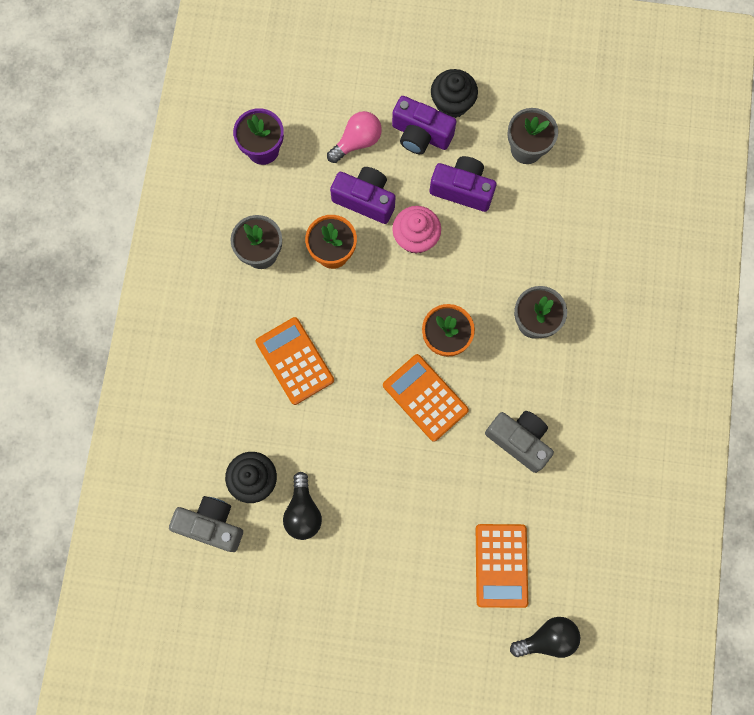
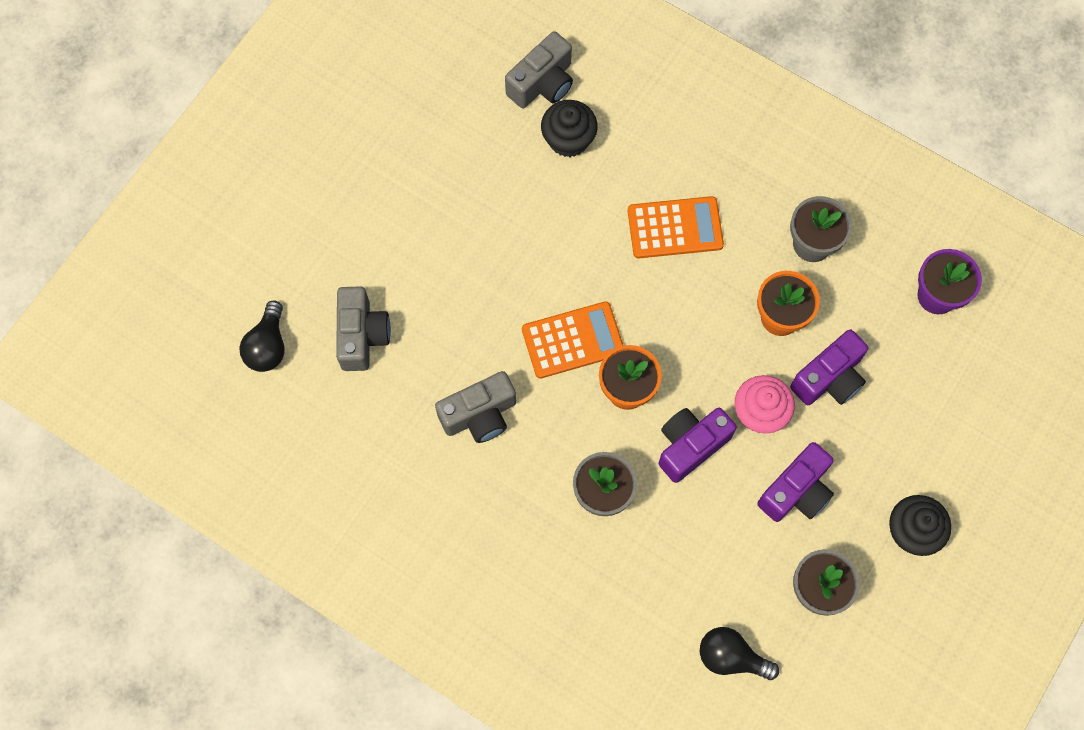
camera: 115 degrees right, 5 degrees down
black light bulb [283,472,322,540] -> black light bulb moved to [700,627,779,680]
pink light bulb [327,111,382,163] -> none
purple camera [392,96,457,154] -> purple camera moved to [659,408,737,483]
orange calculator [476,524,528,608] -> grey camera [336,286,391,371]

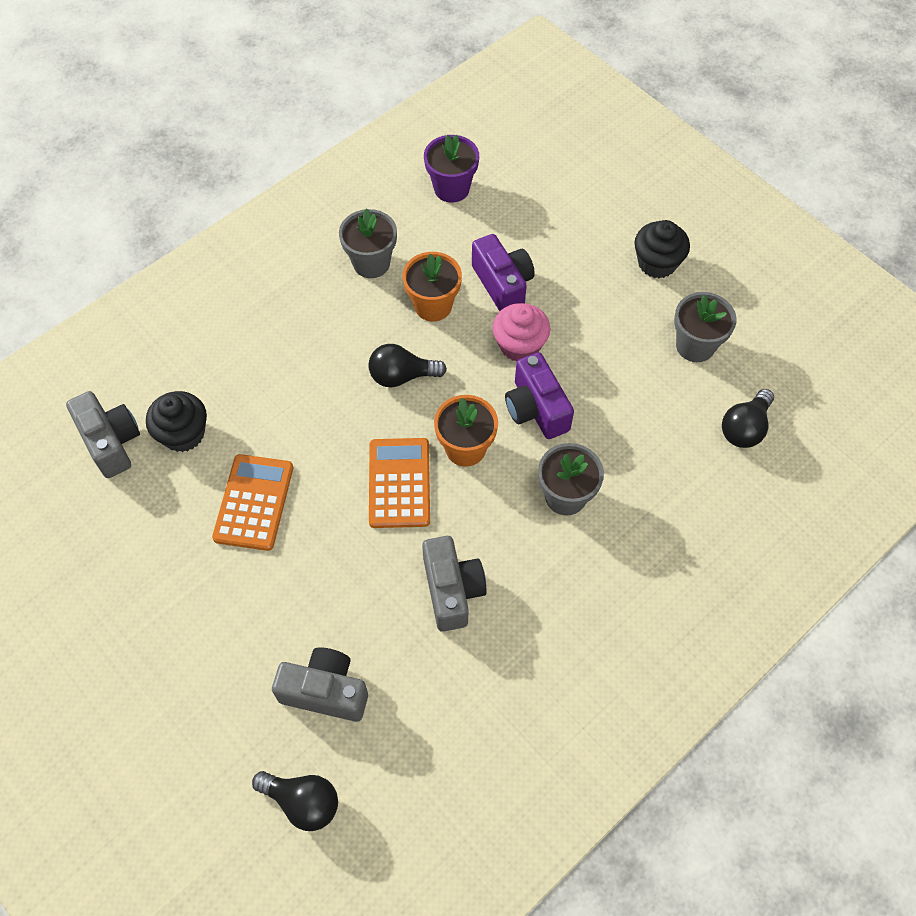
camera: 75 degrees left, 10 degrees down
orange calculator [628,196,724,258] -> orange calculator moved to [212,454,293,551]
purple camera [757,442,834,522] -> none
none -> black light bulb [369,344,447,388]

